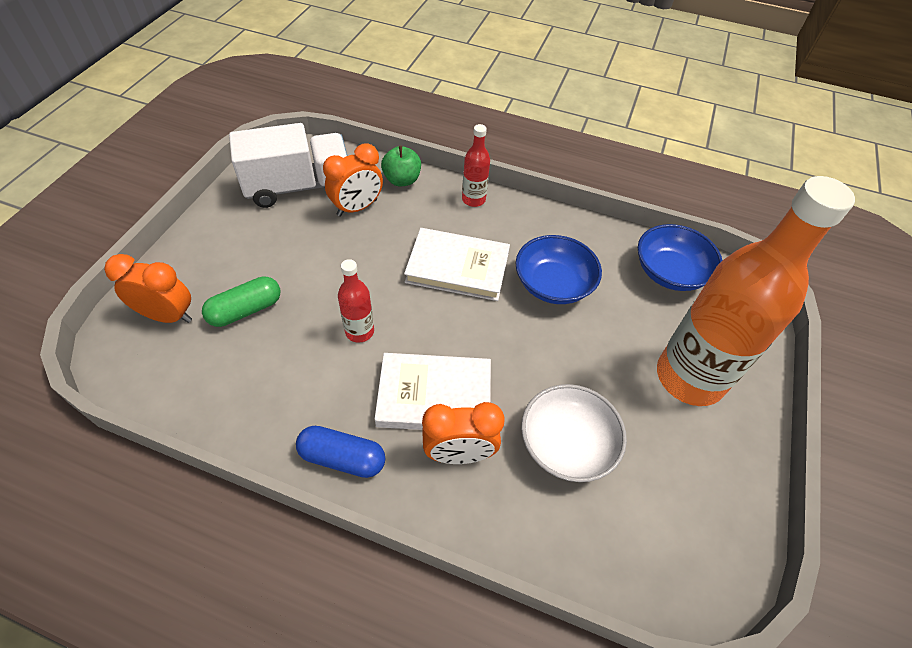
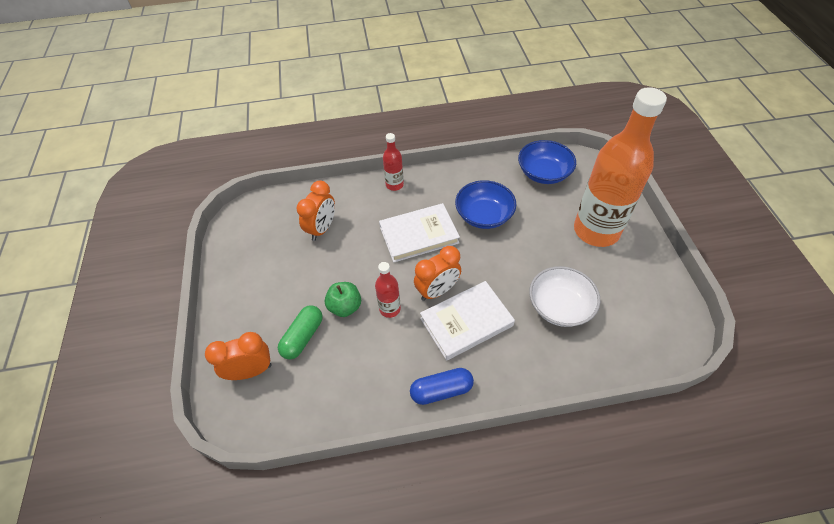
camera: 25 degrees left, 0 degrees up
white truck [229,123,348,208] -> none
green apple [381,145,421,186] -> green apple moved to [325,282,361,317]
orange clock [422,402,505,464] -> orange clock moved to [414,246,461,301]

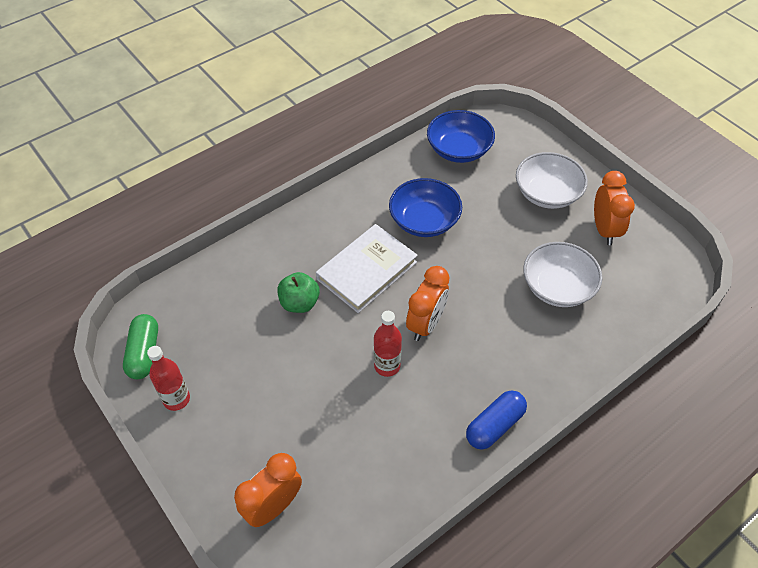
camera: 30 degrees left, 0 degrees up
green capsule [278,305,323,359] -> green capsule moved to [123,314,158,379]
orange clock [297,181,335,241] -> orange clock moved to [594,171,635,245]
green apple [325,282,361,317] -> green apple moved to [277,272,320,313]
red bottle [383,133,404,191] -> red bottle moved to [147,346,190,411]
white book [420,281,515,361] -> none
orange bottle [574,87,667,247] -> white bowl [516,152,588,209]

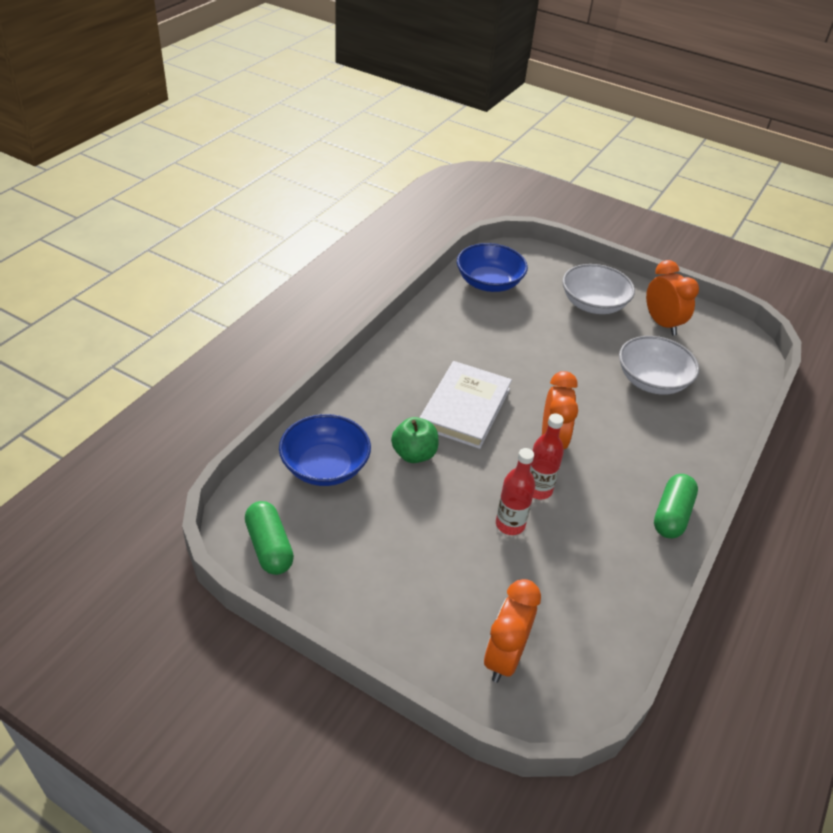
camera: 25 degrees left, 10 degrees down
red bottle [147,346,190,411] -> red bottle moved to [496,448,535,535]
blue bowl [389,178,462,237] -> blue bowl moved to [279,414,371,486]
blue capsule [466,390,527,450] -> green capsule [654,474,698,538]

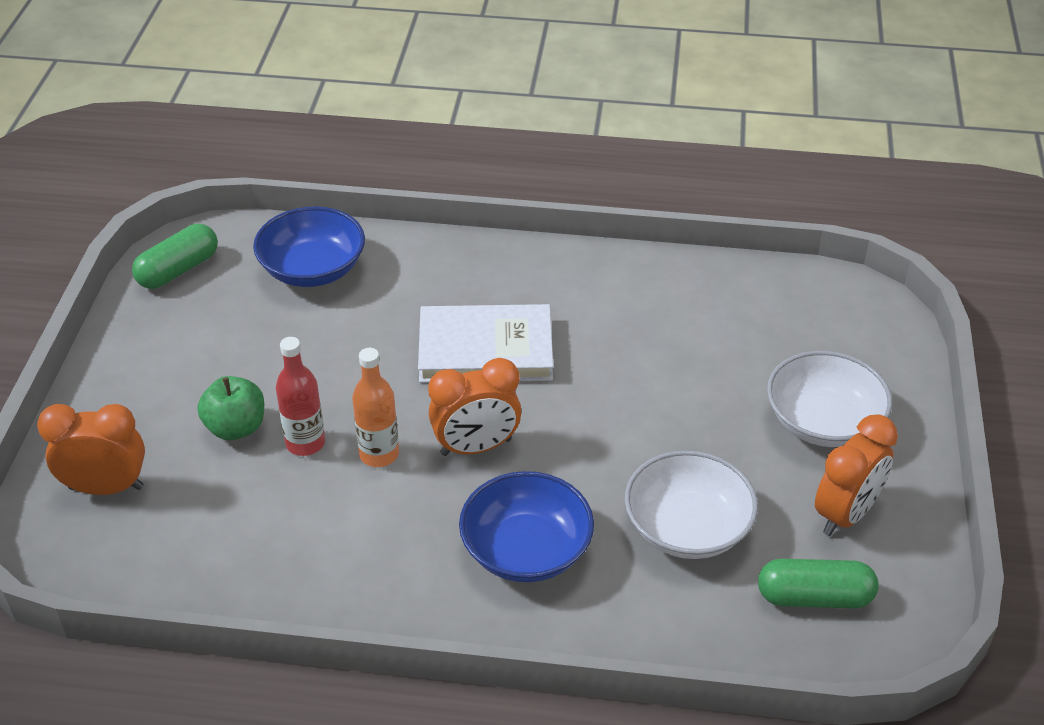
camera: 70 degrees right, 0 degrees up
green apple [391,417,439,463] -> green apple moved to [198,376,264,440]
blue bowl [457,243,528,292] -> blue bowl moved to [459,471,594,582]
red bottle [530,414,564,499] -> orange bottle [352,348,399,467]
green capsule [654,474,698,538] -> green capsule moved to [758,559,879,608]

